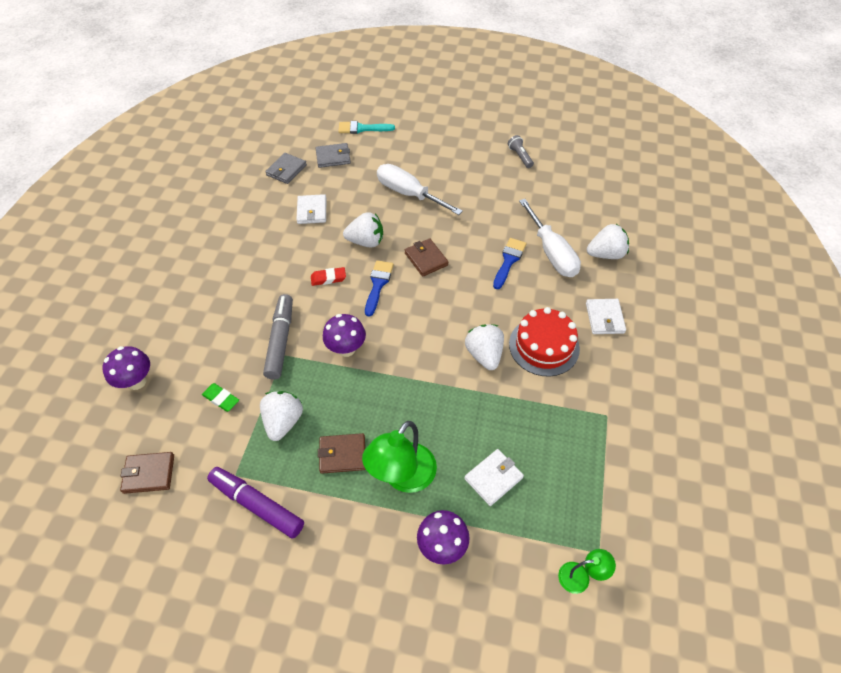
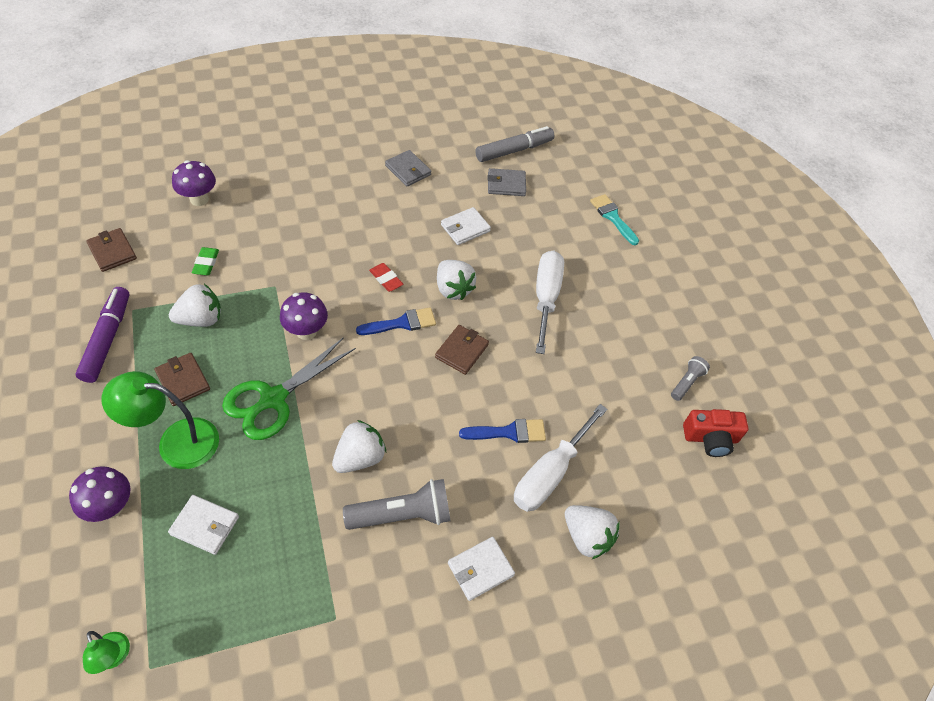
camera: 55 degrees right, 0 degrees up
grey marker [263,294,293,380] -> grey marker moved to [475,126,554,162]
grey wallet [316,143,351,168] -> grey wallet moved to [385,150,431,187]
red cake [509,307,580,376] -> grey flashlight [343,479,450,530]
none -> green scissors [222,338,356,440]
none -> red camera [683,409,748,457]

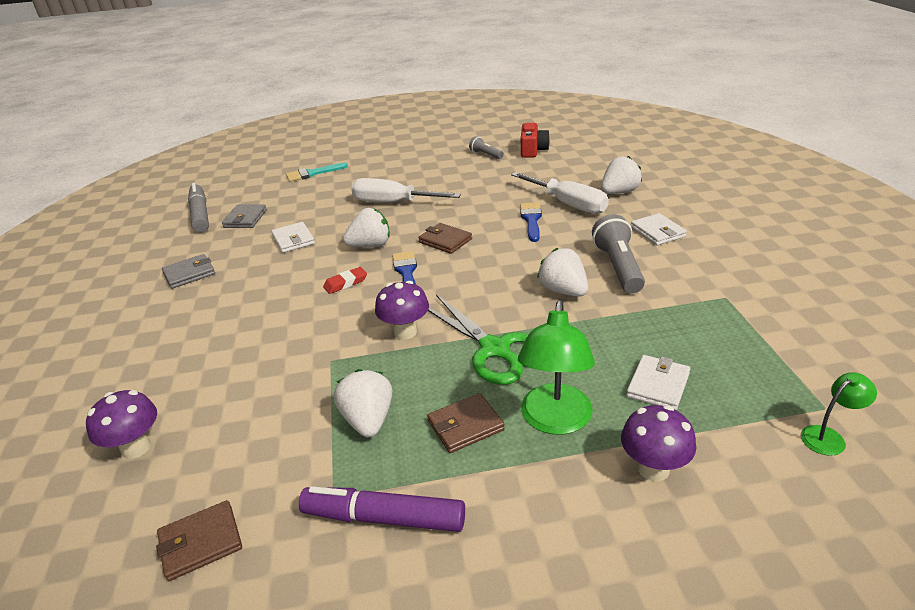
camera: 75 degrees left, 20 degrees down
green eraser [192,247,219,275] -> none

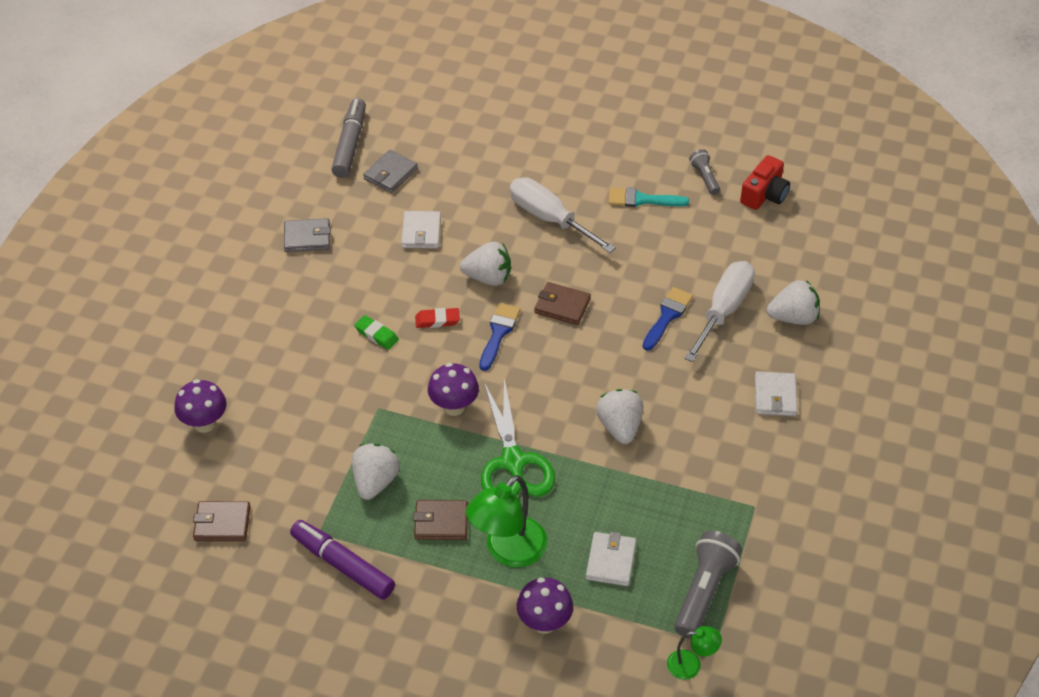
camera: 25 degrees right, 15 degrees up
turquoise brush [286,162,348,182] -> turquoise brush moved to [609,187,689,207]
brown wallet [418,223,472,254] -> brown wallet turned 45 degrees counterclockwise [534,282,591,325]
white screwdriver [511,172,609,214] -> white screwdriver turned 135 degrees counterclockwise [685,261,755,362]
grey flashlight [592,214,645,293] -> grey flashlight moved to [674,531,742,638]
white wallet [626,355,690,410] -> white wallet turned 45 degrees counterclockwise [586,532,636,586]
none -> green eraser [354,315,399,350]

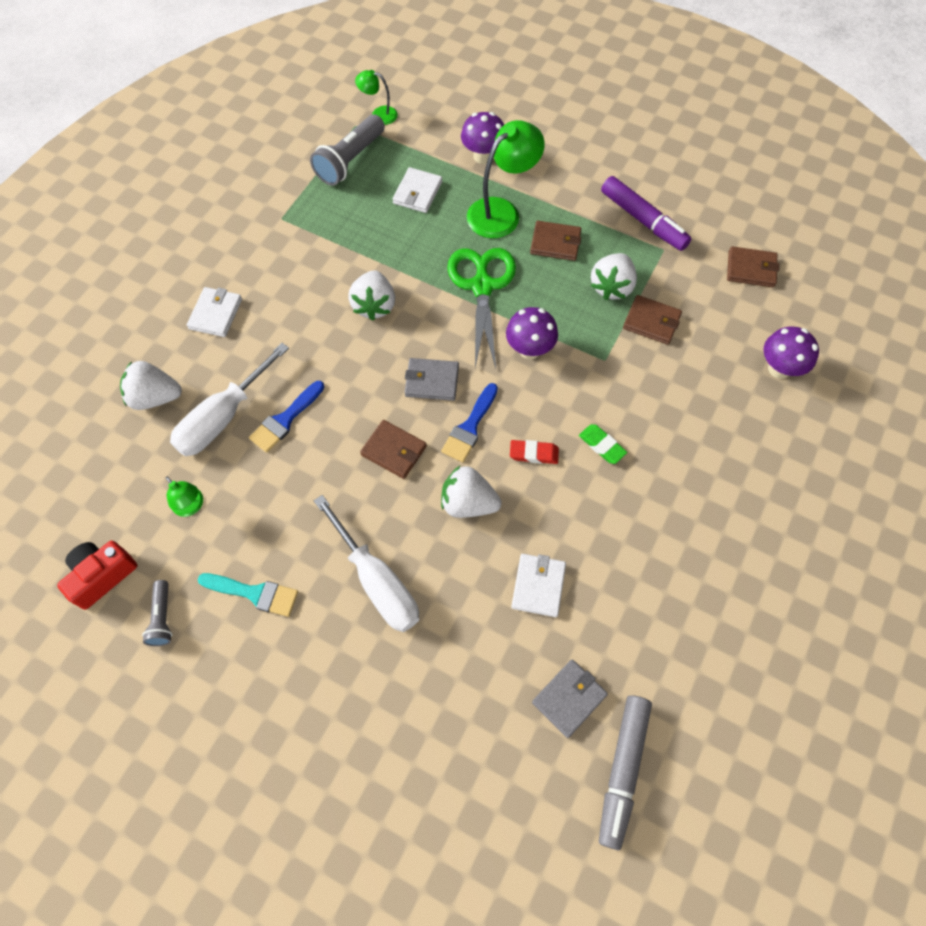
camera: 170 degrees left, 15 degrees up
grey wallet [284,218,331,252] -> grey wallet moved to [405,358,459,401]
none -> green lamp [166,477,203,517]
none -> brown wallet [623,295,682,345]

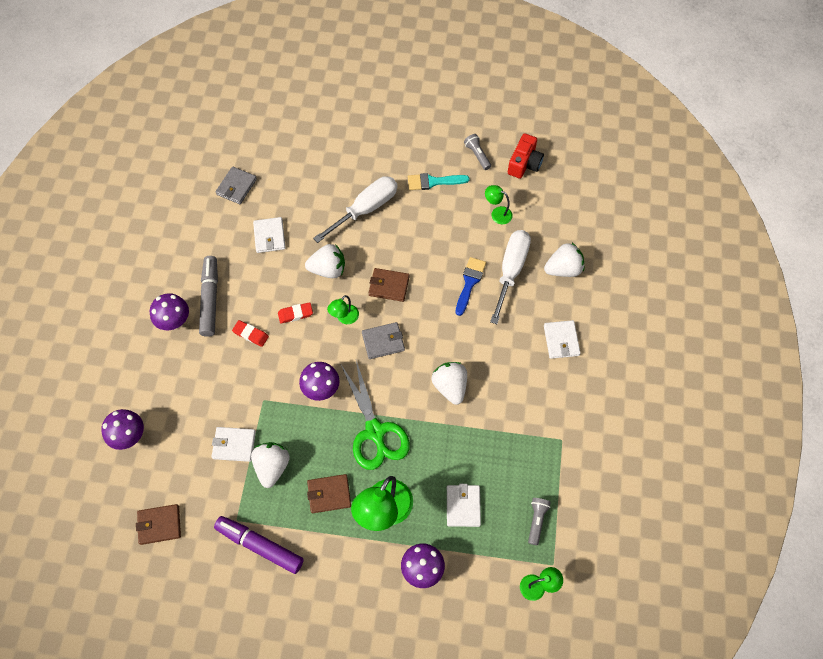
camera: 160 degrees right, 0 degrees up
grey flashlight [310,114,385,186] -> grey flashlight [528,498,551,545], size x0.55
white screwdriver [314,495,419,632] -> white screwdriver turned 105 degrees clockwise [313,176,397,243]
blue brush [441,383,498,462] -> green lamp [327,295,359,324]
green eraser [579,424,627,464] -> red eraser [232,320,269,347]
grey marker [599,695,652,850] -> grey marker moved to [199,256,218,337]
brown wallet [623,295,682,345] -> white wallet [212,427,256,462]
none -> purple mushroom [150,293,189,330]

